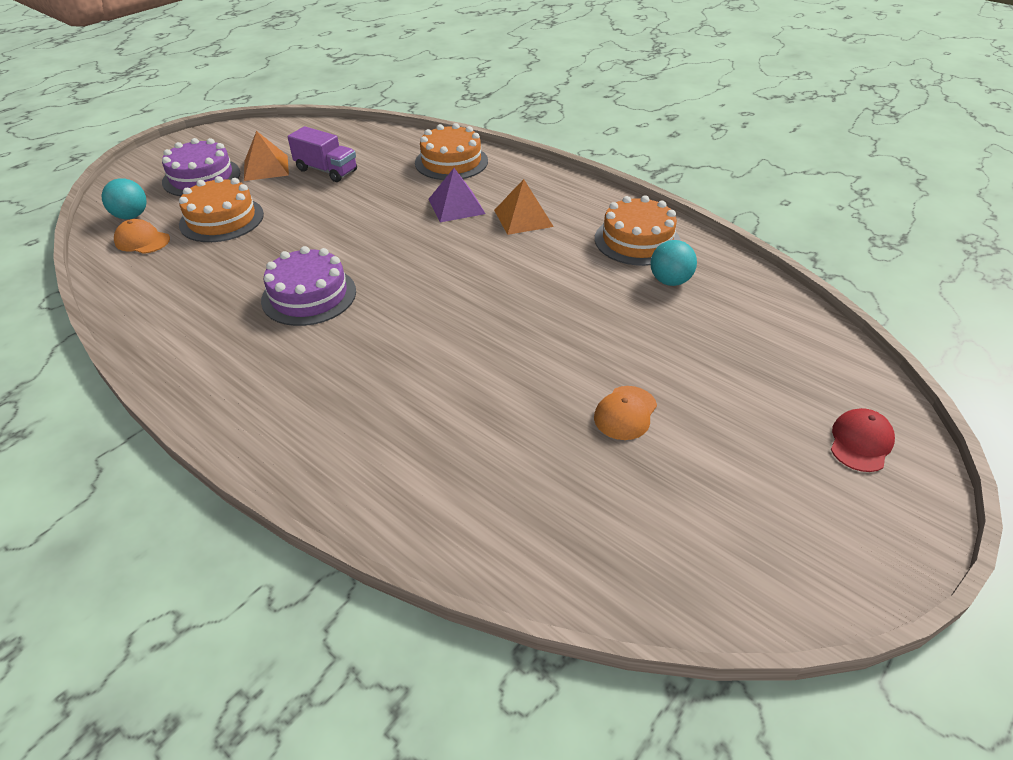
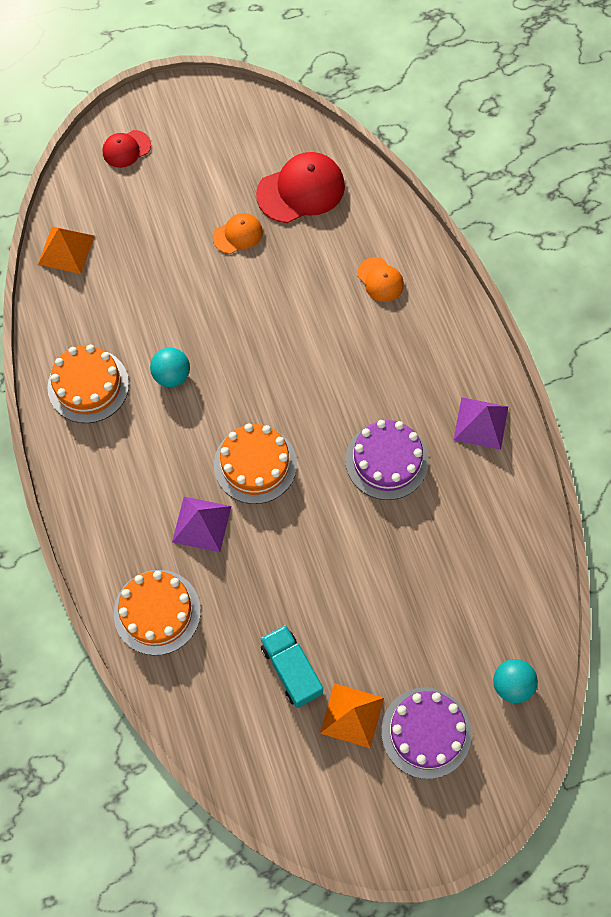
camera: 150 degrees left, 25 degrees up
orange cap [114,219,170,254] -> orange cap moved to [357,257,404,302]
orange cake [179,176,264,242] -> orange cake moved to [214,423,297,504]
purple truck [288,126,357,182] -> turquoise truck [261,625,323,708]
orange pyramid [494,179,554,235] -> orange pyramid moved to [38,226,95,274]
turquoise ball [650,240,697,286] -> turquoise ball moved to [150,348,190,387]
none -> red cap [256,152,345,223]
none -> purple pyramid [453,397,508,450]

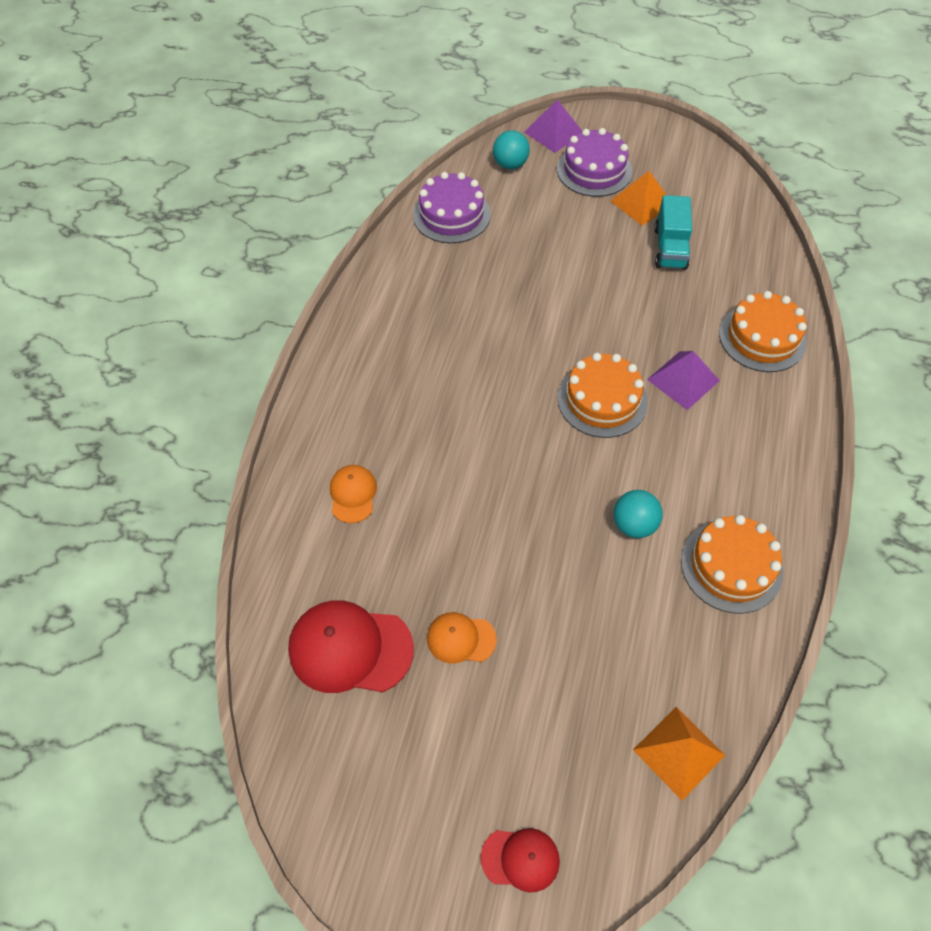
camera: 145 degrees left, 10 degrees down
purple cake [345,420,429,500] -> purple cake moved to [413,172,491,243]
purple pyramid [453,397,508,450] -> purple pyramid moved to [524,100,582,153]

